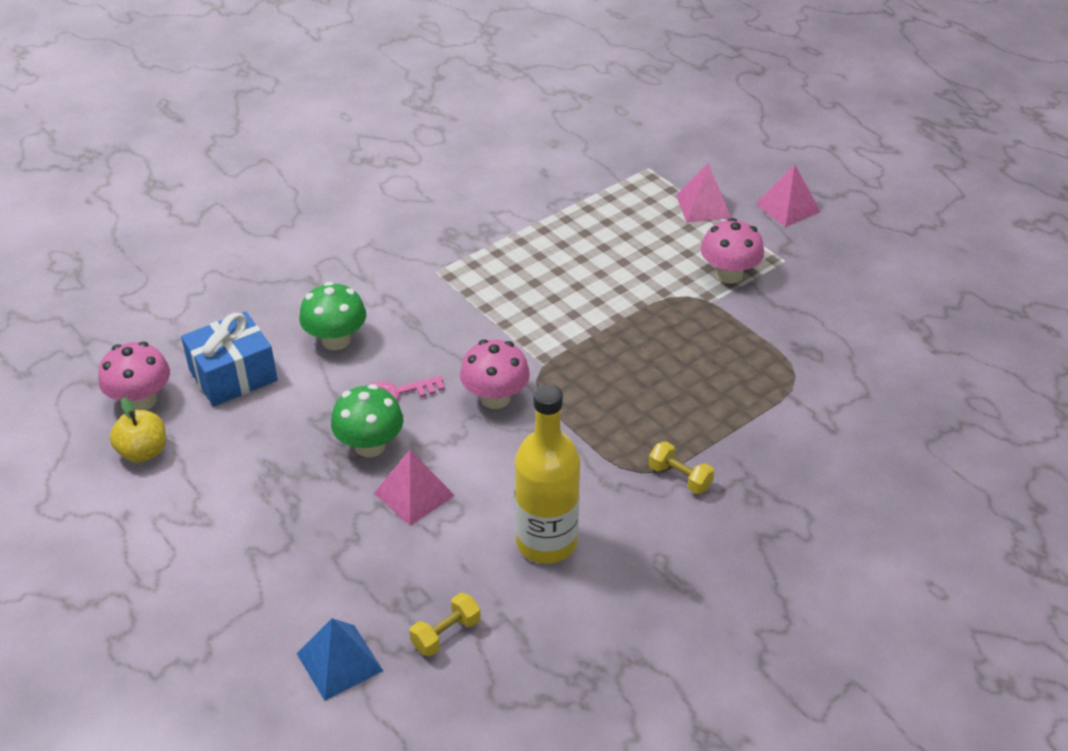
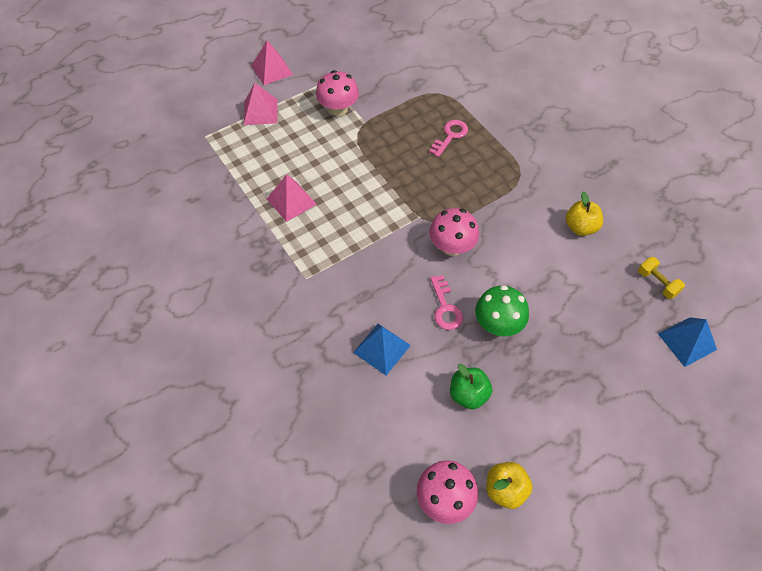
camera: 85 degrees left, 15 degrees up
blue gift [181,311,278,407] -> none
green mushroom [299,282,366,350] -> blue pyramid [353,324,411,375]
pink pyramid [374,450,455,526] -> pink pyramid moved to [267,174,316,222]
yellow bottle [515,384,580,564] -> yellow apple [566,191,603,236]
yellow dumbbell [649,441,714,494] -> none
none -> pink key [429,120,468,157]
none -> green apple [450,364,492,409]

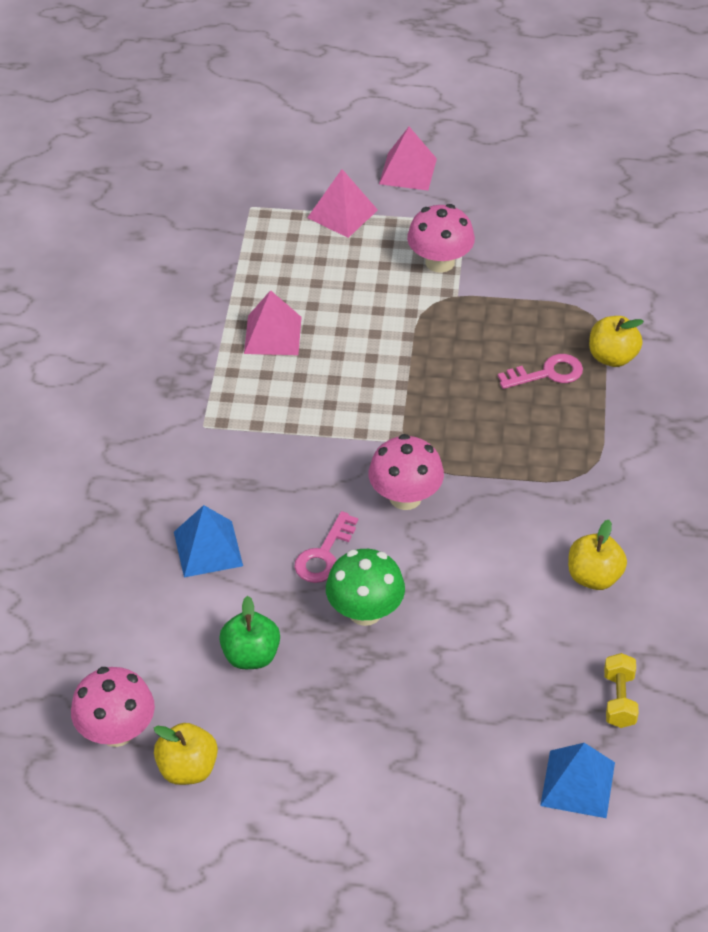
camera: 40 degrees right, 10 degrees down
none -> yellow apple [589,316,644,367]

